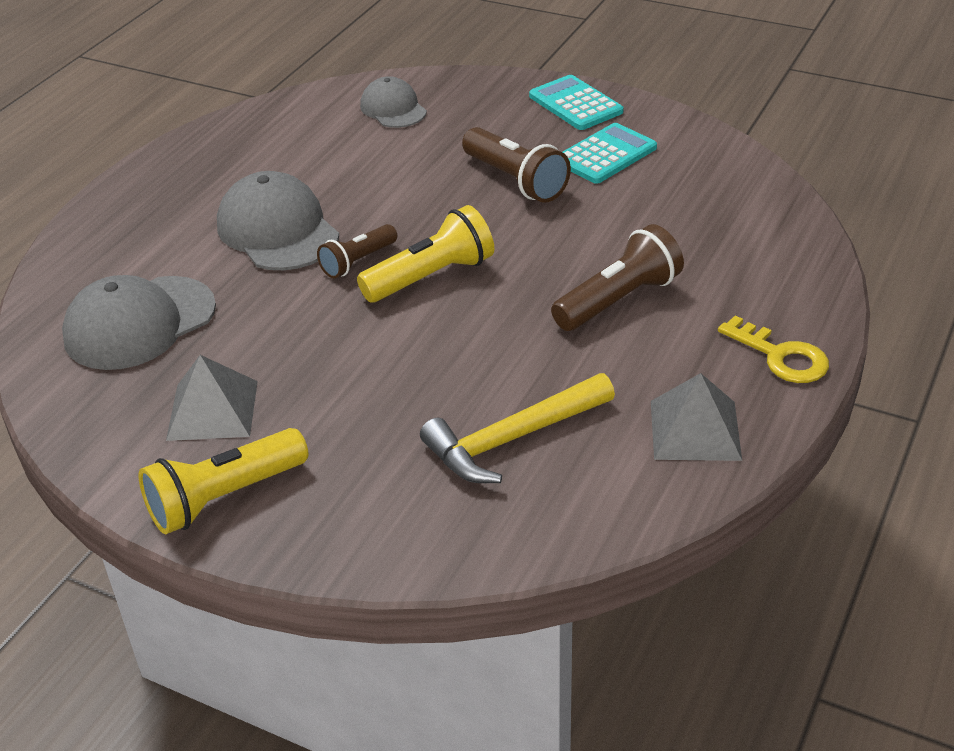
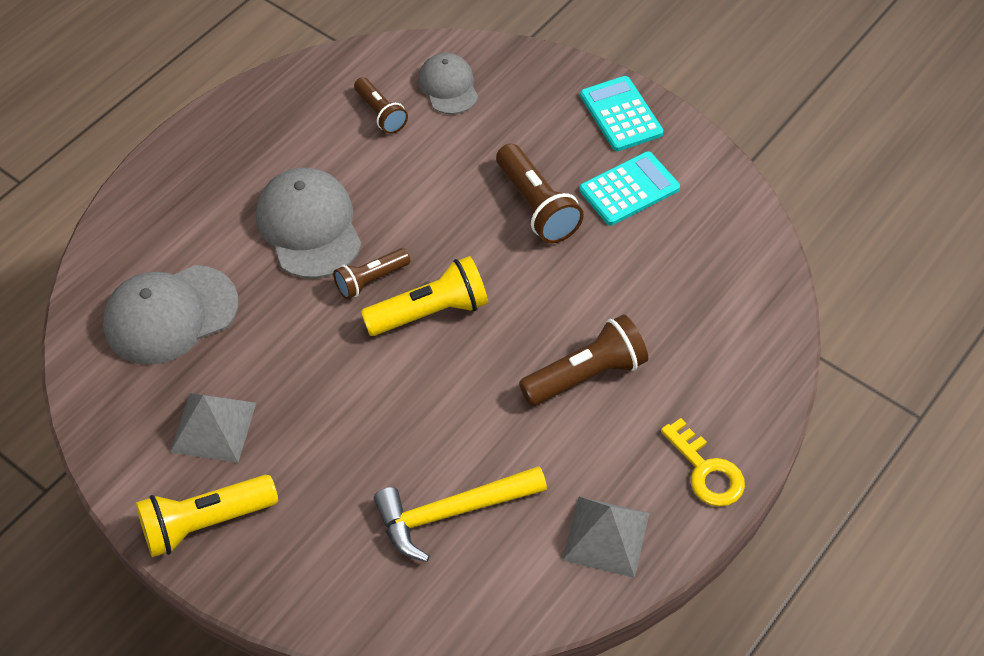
camera: 10 degrees right, 15 degrees up
none -> brown flashlight [354,77,408,134]

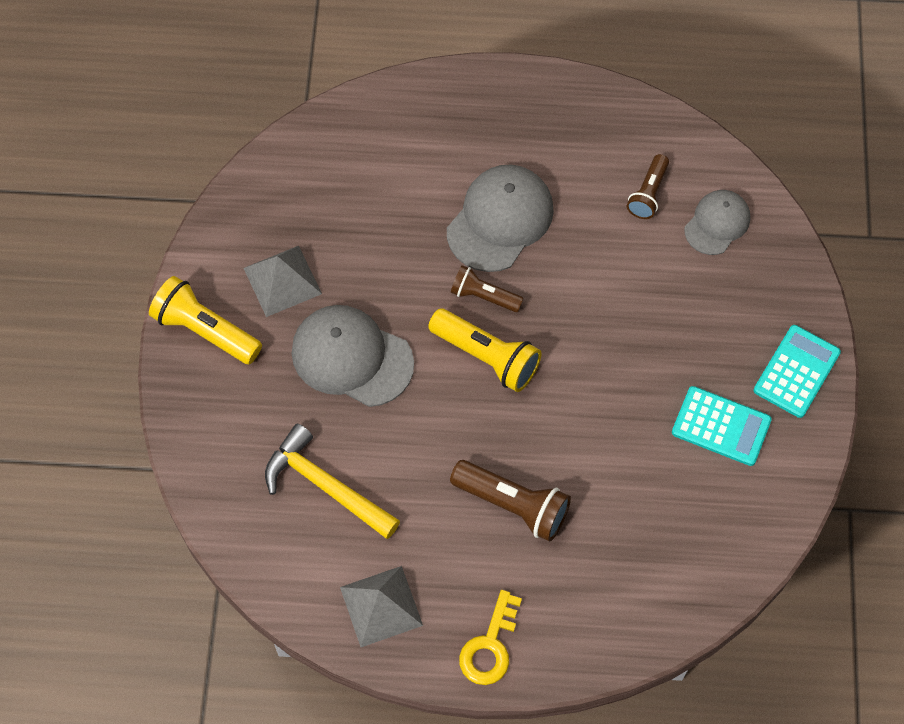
camera: 55 degrees right, 10 degrees up
grey cap [103,265,238,365] -> grey cap moved to [292,305,414,407]
brown flashlight [496,144,584,243] -> none

